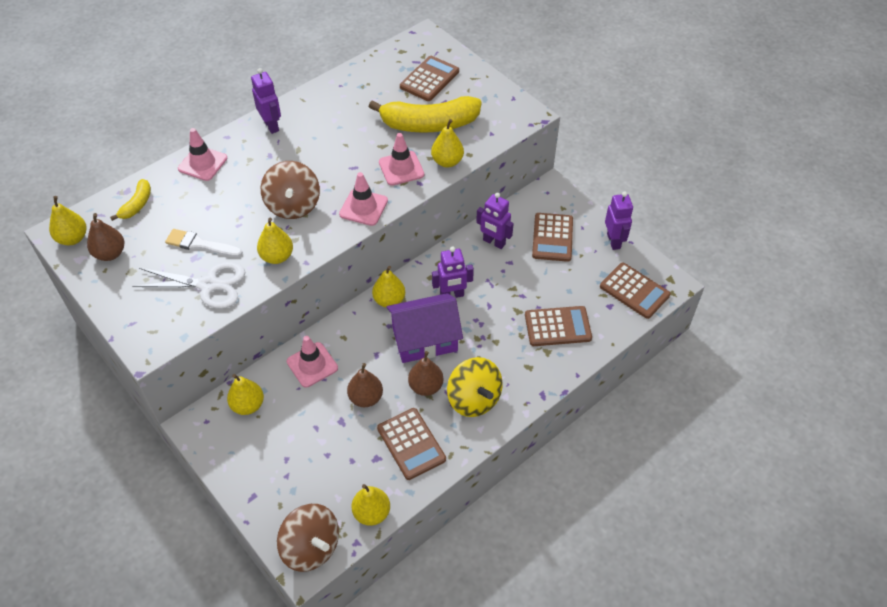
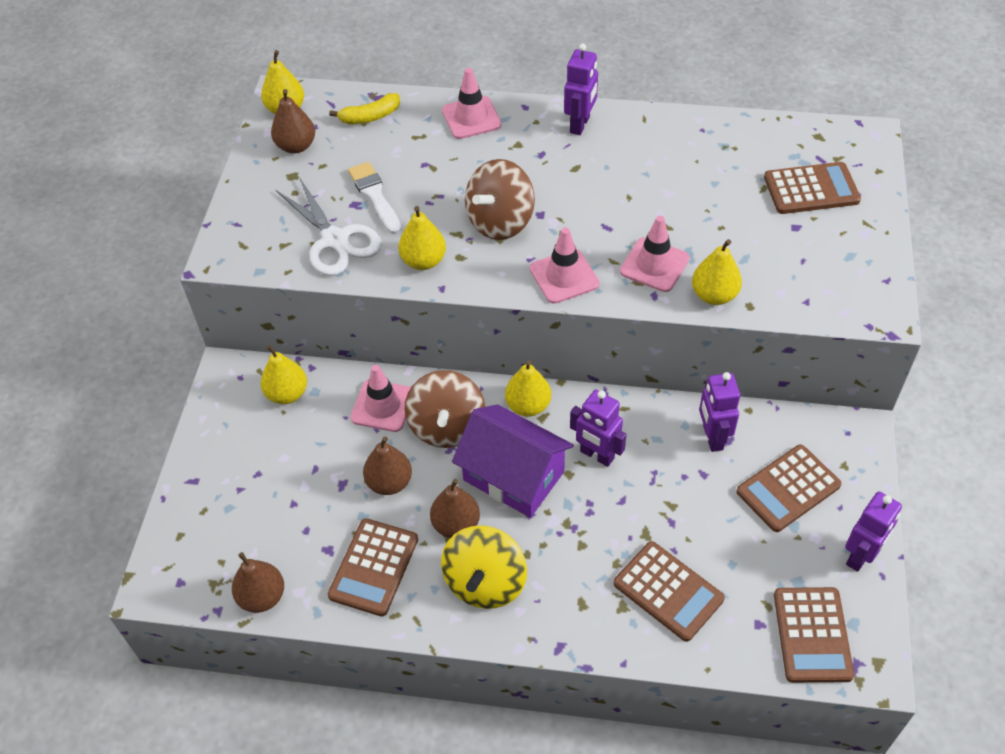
camera: 50 degrees right, 0 degrees up
brown spinning top [277,504,339,572] -> brown spinning top moved to [405,370,485,448]
yellow pear [352,484,390,526] -> brown pear [232,552,284,613]
yellow banana [369,96,482,133] -> none

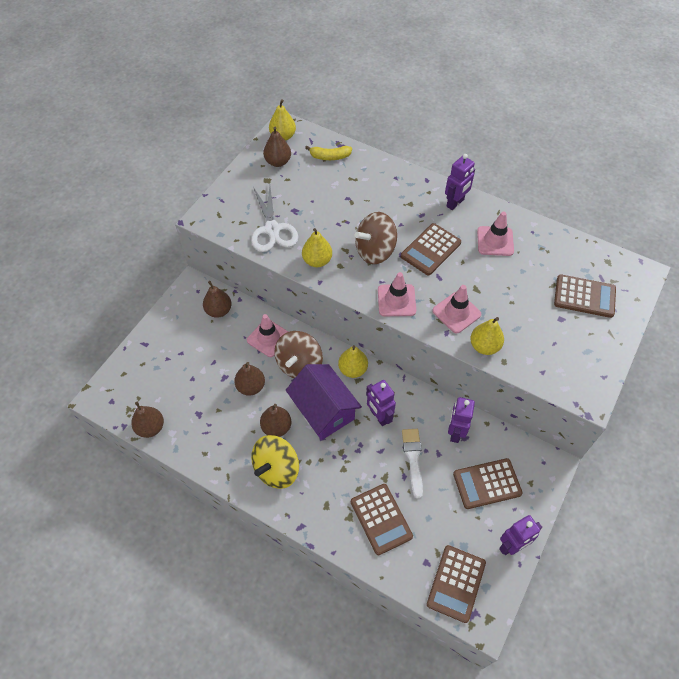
camera: 20 degrees right, 5 degrees up
yellow pear [261,345,307,404] -> brown pear [203,281,232,318]
brown calculator [328,518,418,616] -> brown calculator moved to [401,223,461,276]
white brush [348,162,401,234] -> white brush moved to [402,429,423,499]
pink traffic cone [442,68,501,139] -> pink traffic cone moved to [477,211,514,256]

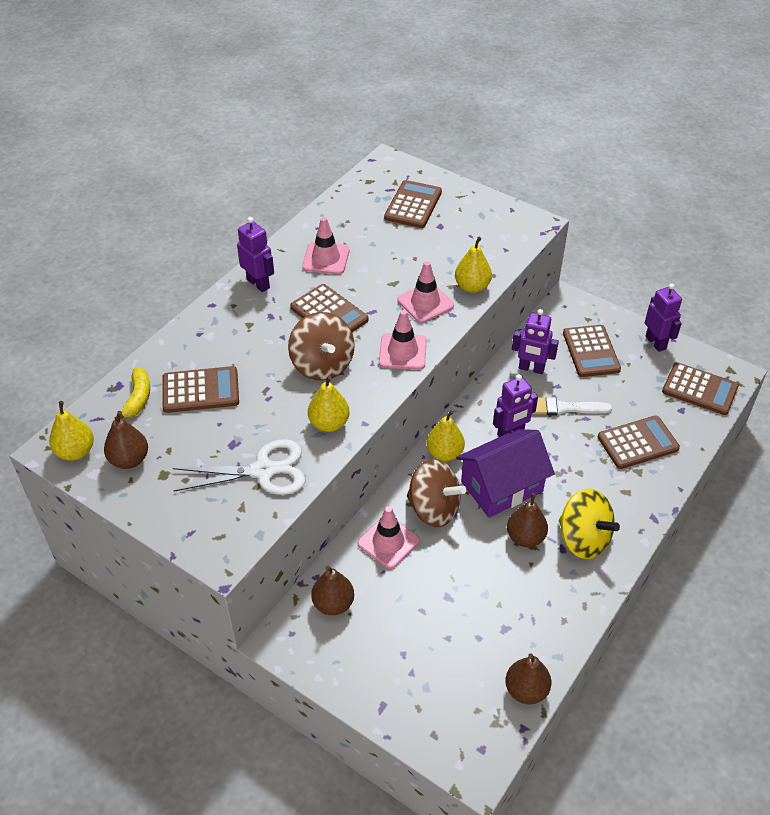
camera: 85 degrees left, 10 degrees down
brown pear [234,362,265,396] -> none
none -> brown calculator [162,366,239,413]

